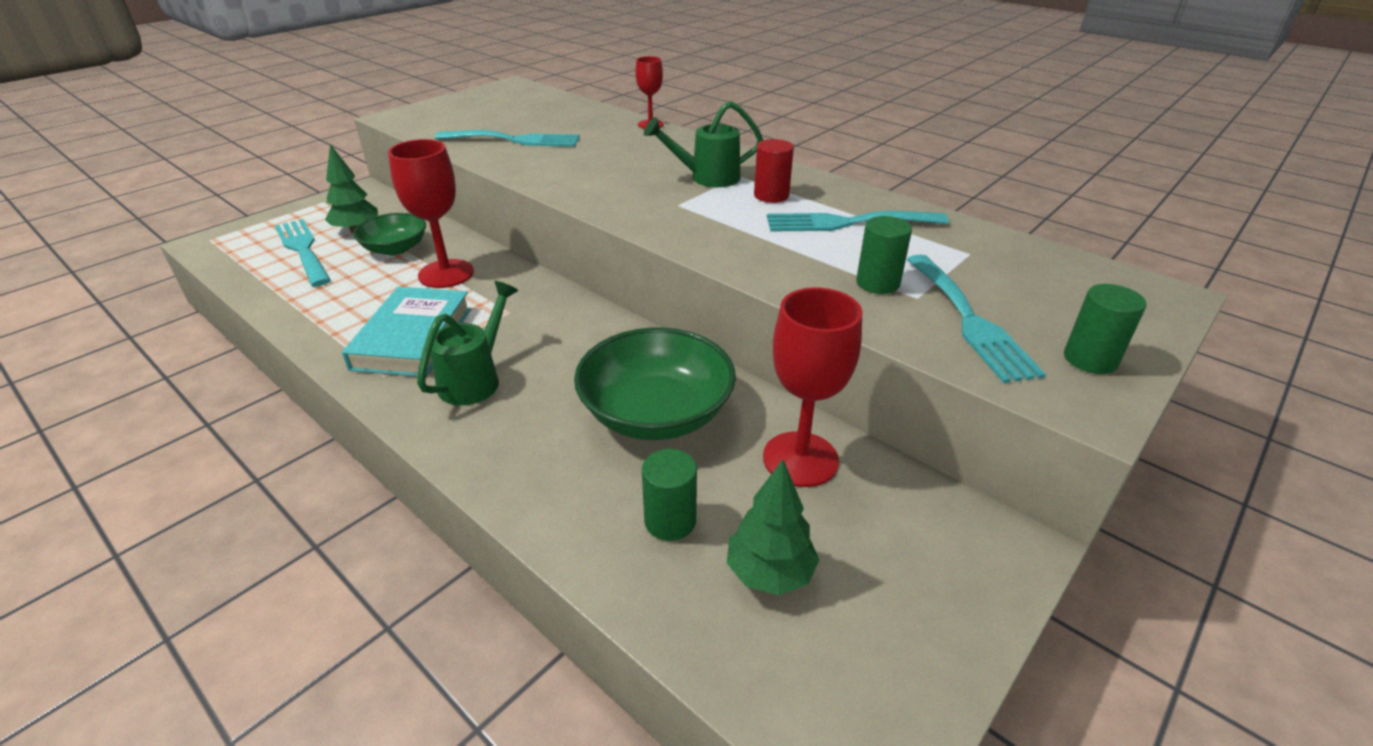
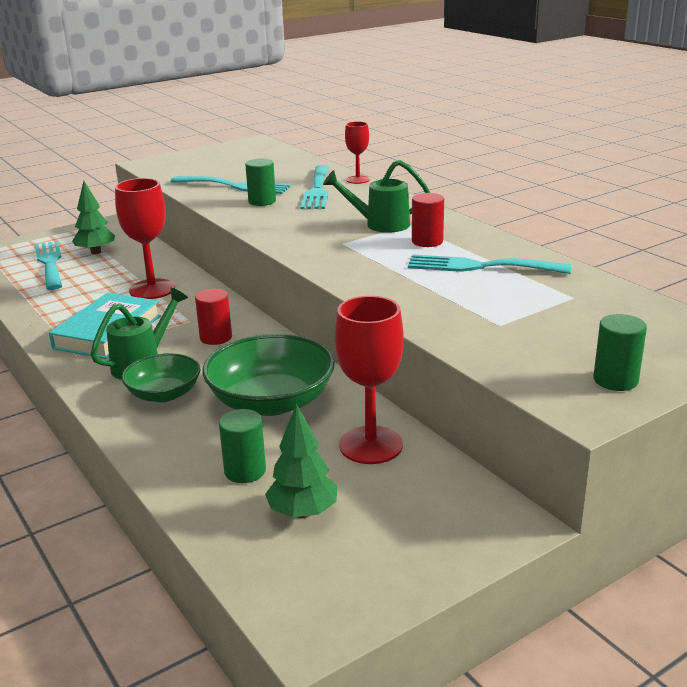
camera: 15 degrees right, 10 degrees down
green bowl [353,213,426,255] -> green bowl moved to [121,353,200,402]
green cylinder [856,216,912,294] -> green cylinder moved to [245,158,276,206]
turquoise fork [907,255,1046,383] -> turquoise fork moved to [300,165,329,209]
none -> red cylinder [195,289,232,345]

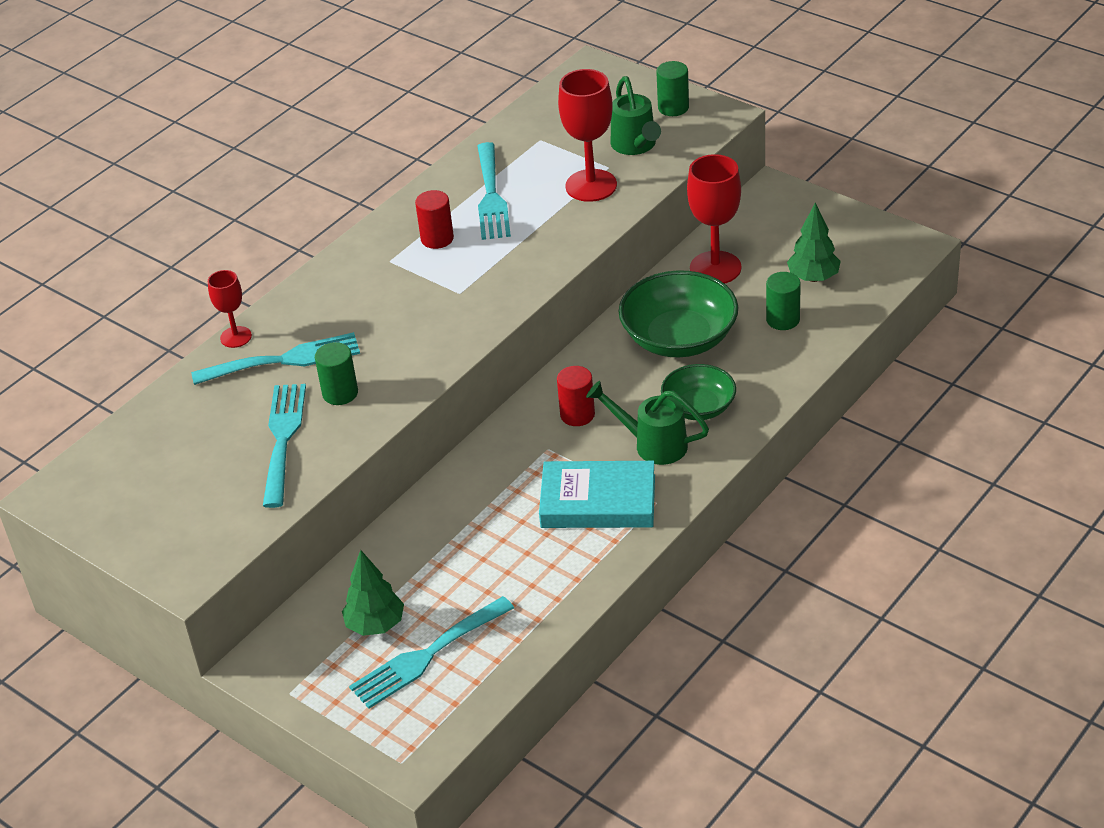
camera: 105 degrees left, 15 degrees up
red goblet [115,178,175,299] -> red goblet moved to [558,69,617,202]
green watering can [323,160,430,233] -> green watering can moved to [611,76,661,155]

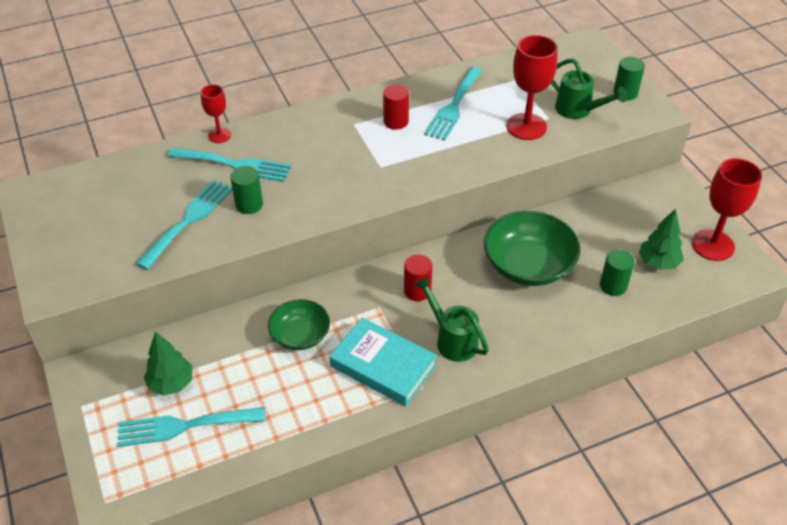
camera: 25 degrees right, 5 degrees up
green watering can [611,76,661,155] -> green watering can turned 60 degrees counterclockwise [551,58,627,119]
green bowl [661,364,736,420] -> green bowl moved to [268,299,330,350]
red goblet [687,154,741,284] -> red goblet moved to [692,158,762,261]

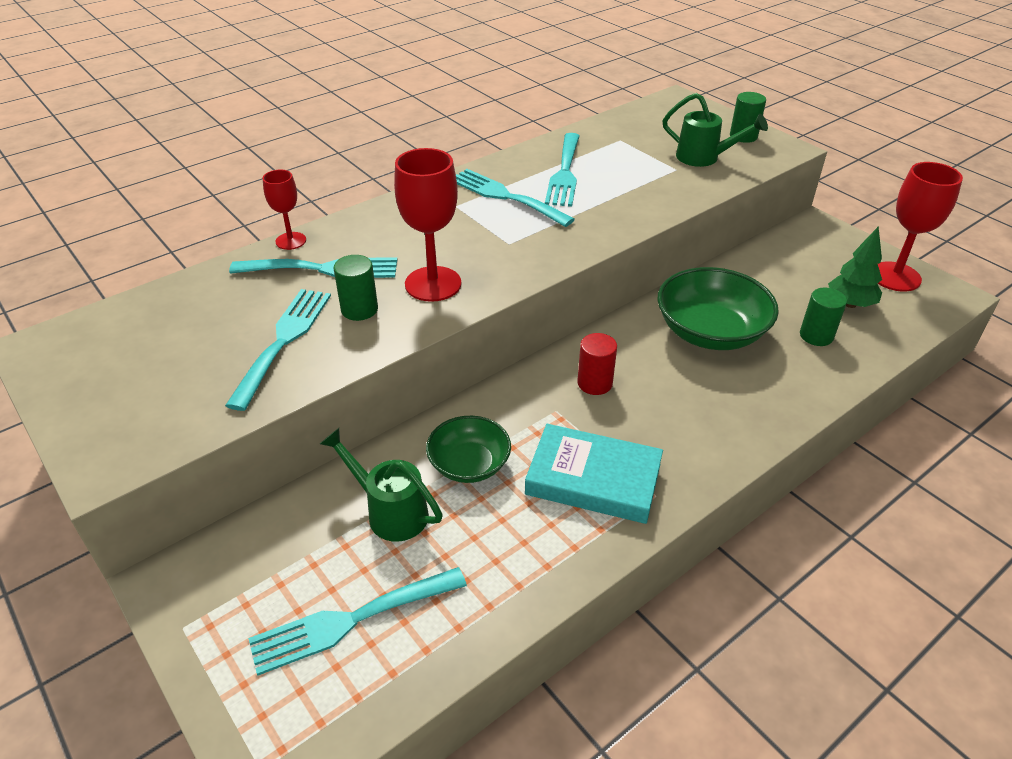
camera: 15 degrees left, 5 degrees down
green tree [144,331,193,396] -> none
red cylinder [383,85,409,130] -> turquoise fork [456,169,575,227]
green watering can [414,276,489,362] -> green watering can moved to [320,428,443,542]
red goblet [506,35,557,140] -> red goblet moved to [394,148,461,302]

